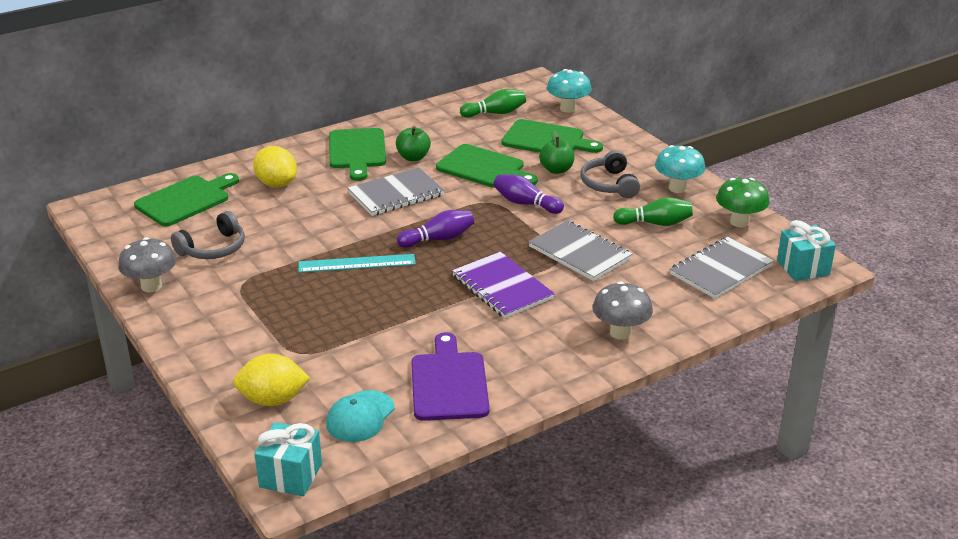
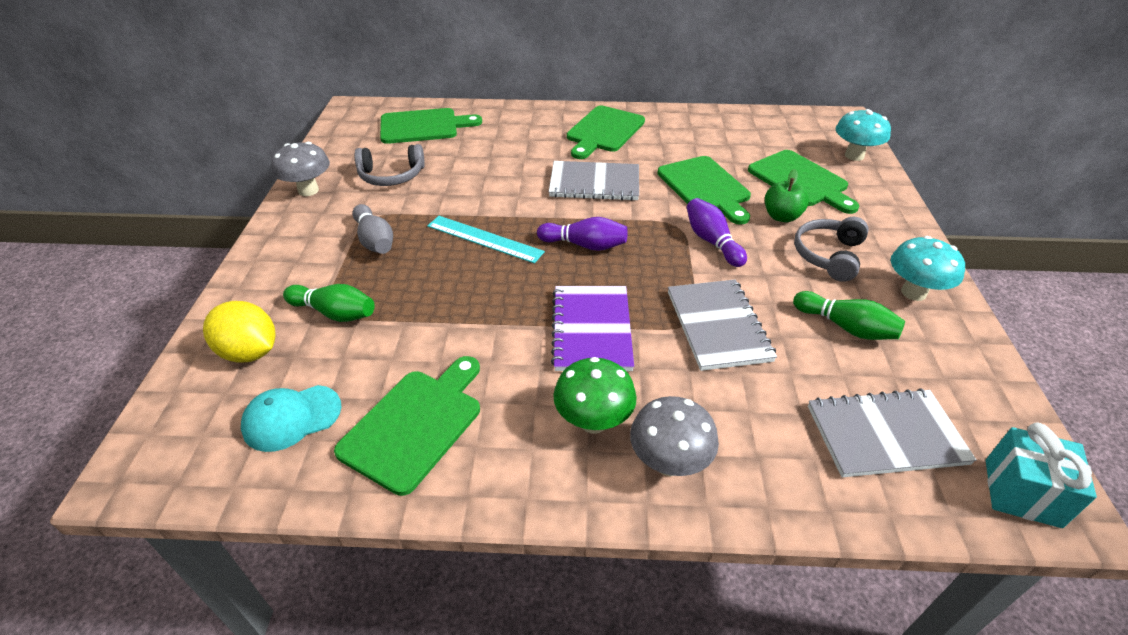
camera: 35 degrees right, 10 degrees up
yellow lemon [253,146,297,187] -> none
turquoise gift [255,422,322,496] -> none
green apple [396,126,431,161] -> none
purple cutting board [411,332,490,421] -> green cutting board [334,356,480,496]
green bowling pin [460,89,526,118] -> green bowling pin moved to [283,284,375,322]
green mushroom [716,178,769,227] -> green mushroom moved to [553,357,637,434]
none -> grey bowling pin [352,204,393,254]

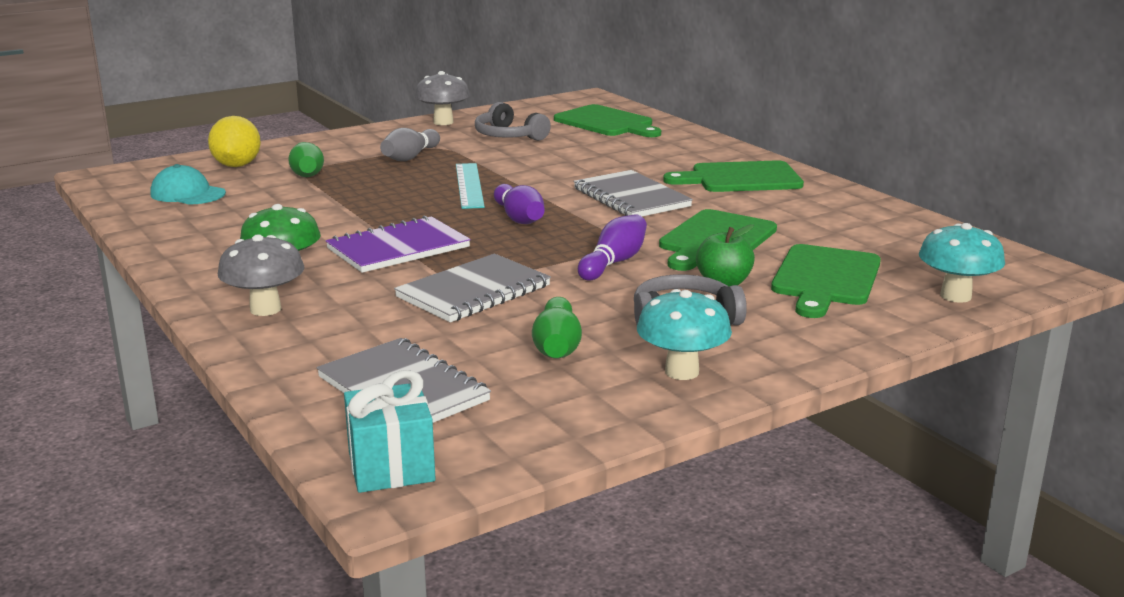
camera: 55 degrees right, 20 degrees down
green cutting board [334,356,480,496] -> none

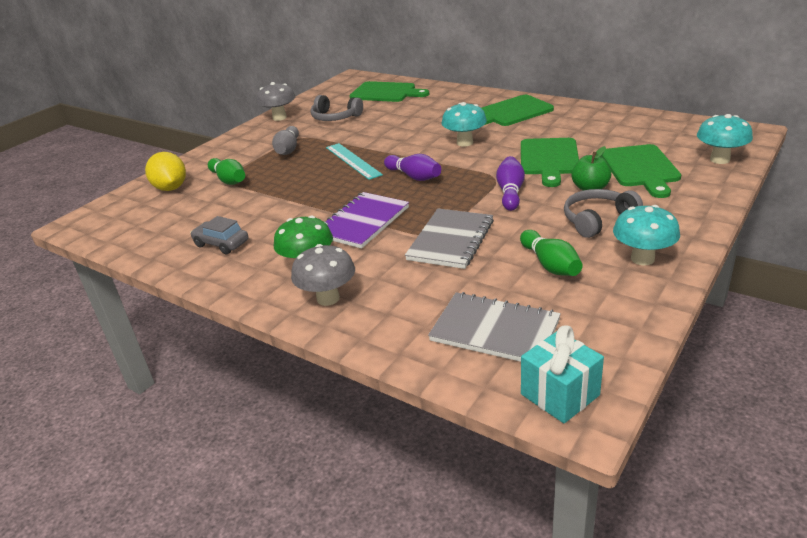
camera: 20 degrees left, 10 degrees up
turquoise cap [150,164,226,204] -> none
grey notebook [573,170,693,216] -> turquoise mushroom [442,102,487,146]
none -> grey car [190,216,248,254]

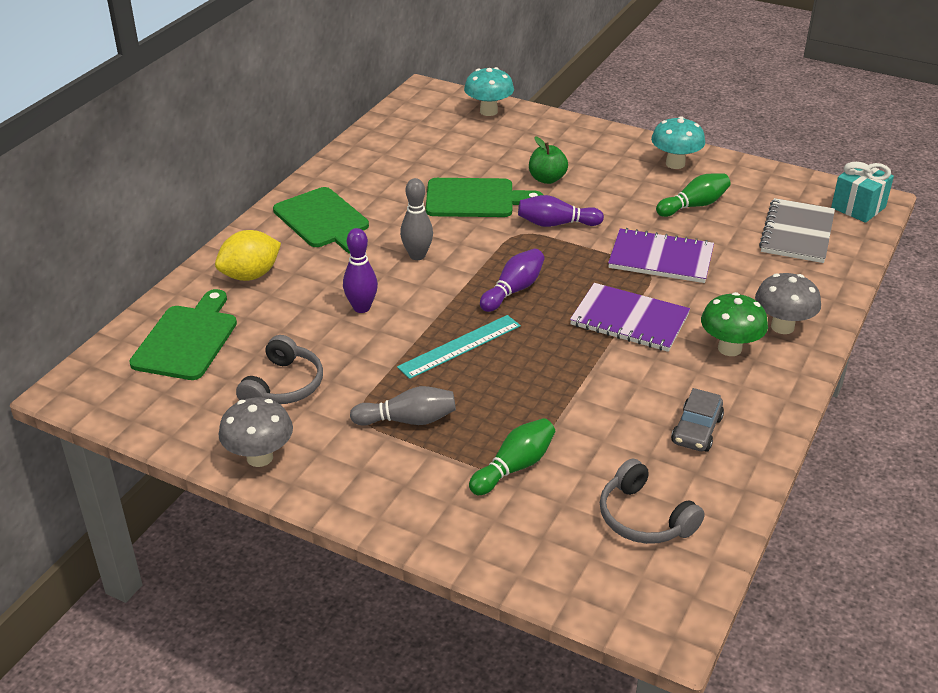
camera: 100 degrees left, 5 degrees up
yellow lemon [145,152,186,191] -> yellow lemon moved to [215,230,281,281]
grey notebook [405,209,494,269] -> purple notebook [608,228,714,283]
turquoise mushroom [442,102,487,146] -> grey bowling pin [400,178,433,260]
grey headphones [564,189,643,238] -> grey headphones moved to [600,459,705,544]
green cutting board [601,144,681,198] -> none
none -> purple bowling pin [343,228,378,313]

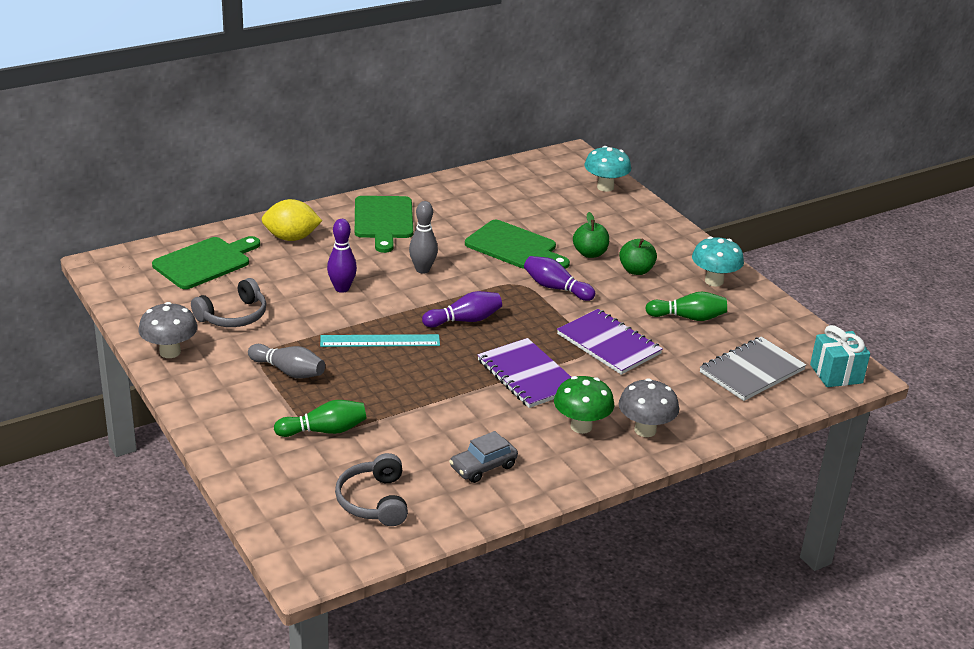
camera: 30 degrees right, 5 degrees down
none -> green apple [619,239,657,275]

